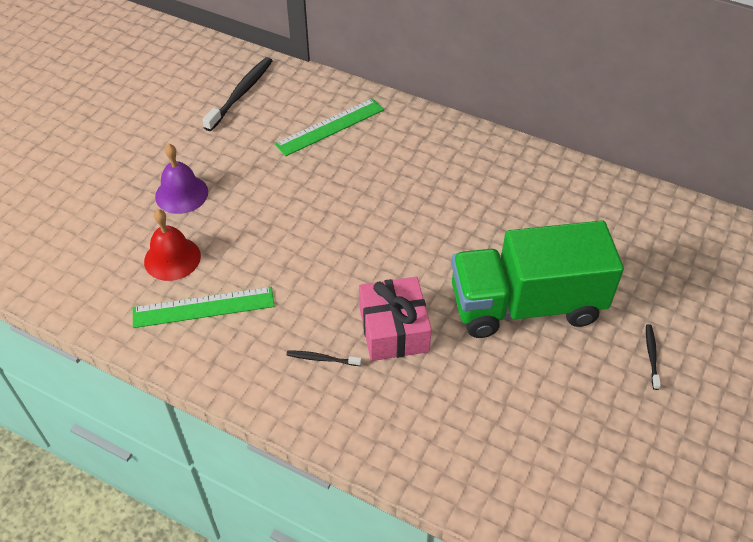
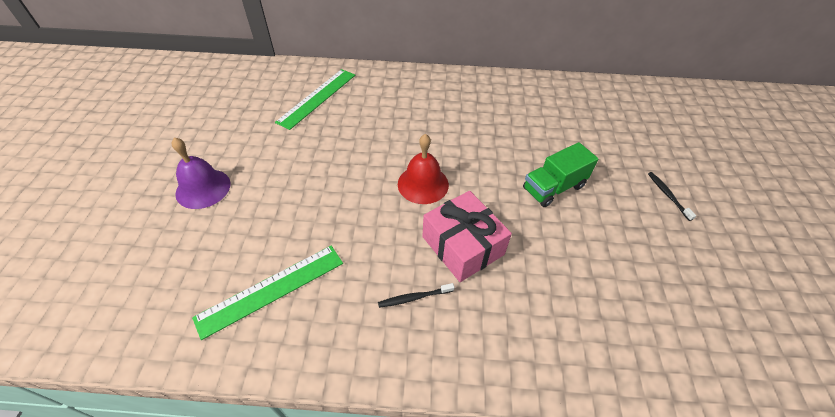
camera: 25 degrees left, 0 degrees up
red bell [144,209,201,281] -> red bell moved to [398,134,449,204]
black toothbrush [202,57,273,131] -> none
green truck [451,220,624,338] -> green truck [523,142,598,207], size x0.50

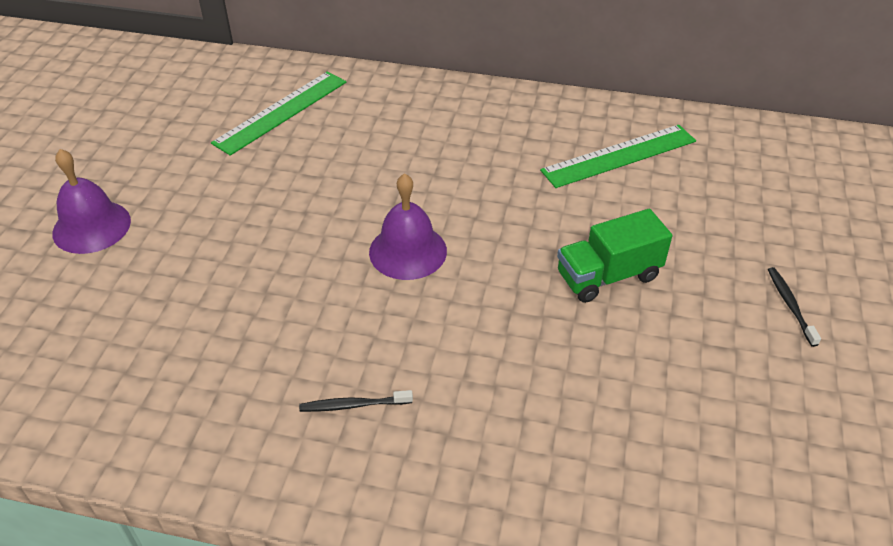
camera: 10 degrees right, 5 degrees down
green ruler [192,246,343,340] -> green ruler moved to [540,125,696,188]
red bell [398,134,449,204] -> purple bell [369,173,447,280]
pink gift [422,191,512,282] -> none

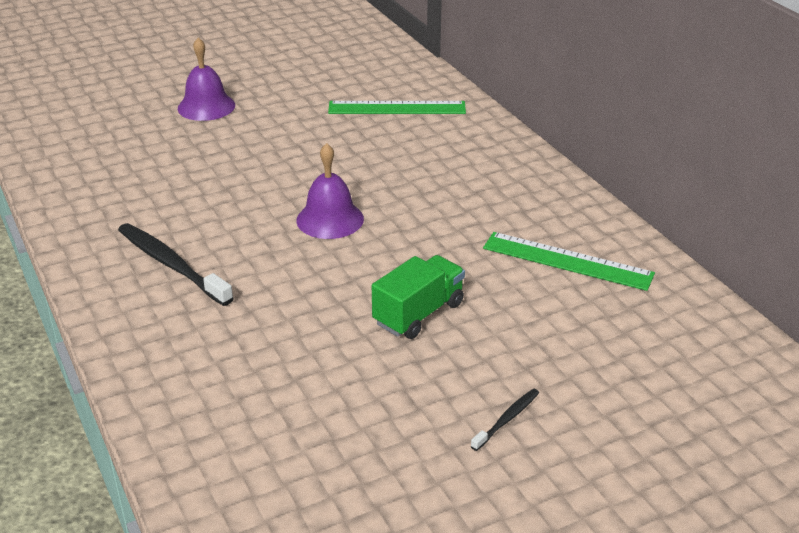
camera: 50 degrees right, 10 degrees down
black toothbrush [299,390,413,412] -> black toothbrush [118,223,234,306], size x1.99
green truck [557,209,672,303] -> green truck turned 105 degrees clockwise [372,255,465,339]

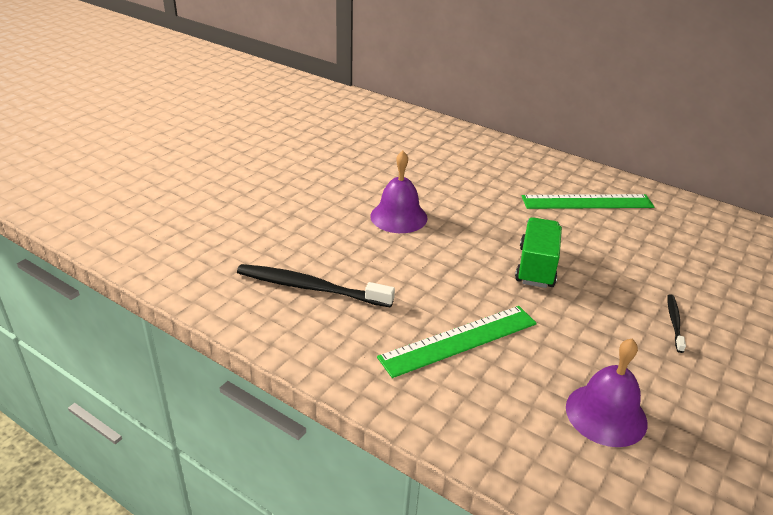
camera: 30 degrees left, 0 degrees up
purple bell [178,38,235,121] -> purple bell moved to [566,339,647,447]
green ruler [328,101,466,114] -> green ruler moved to [377,306,537,378]

